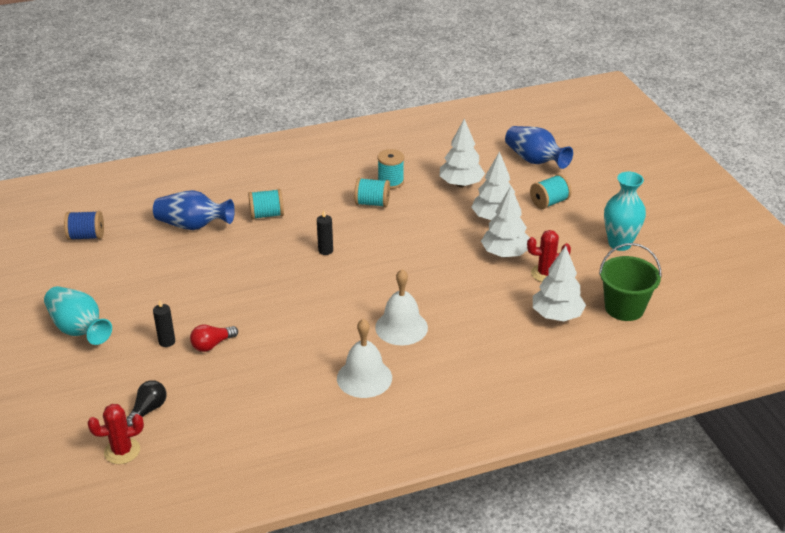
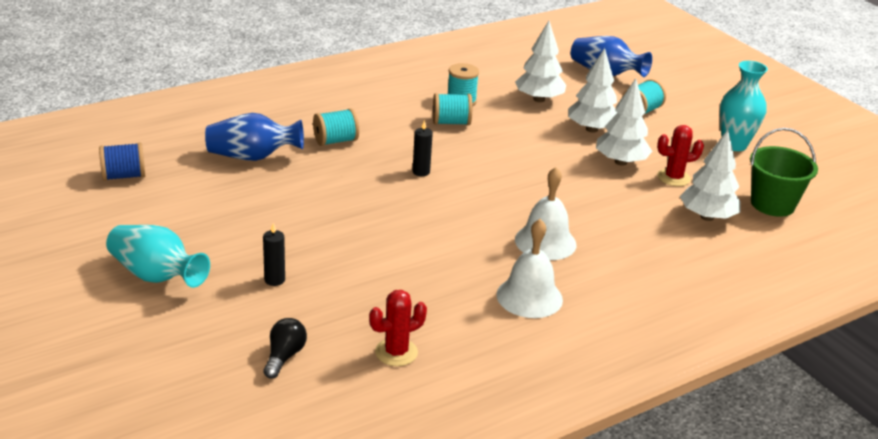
camera: 15 degrees left, 5 degrees down
red cactus [87,404,144,464] -> red cactus moved to [369,290,427,366]
red light bulb [190,324,238,352] -> none

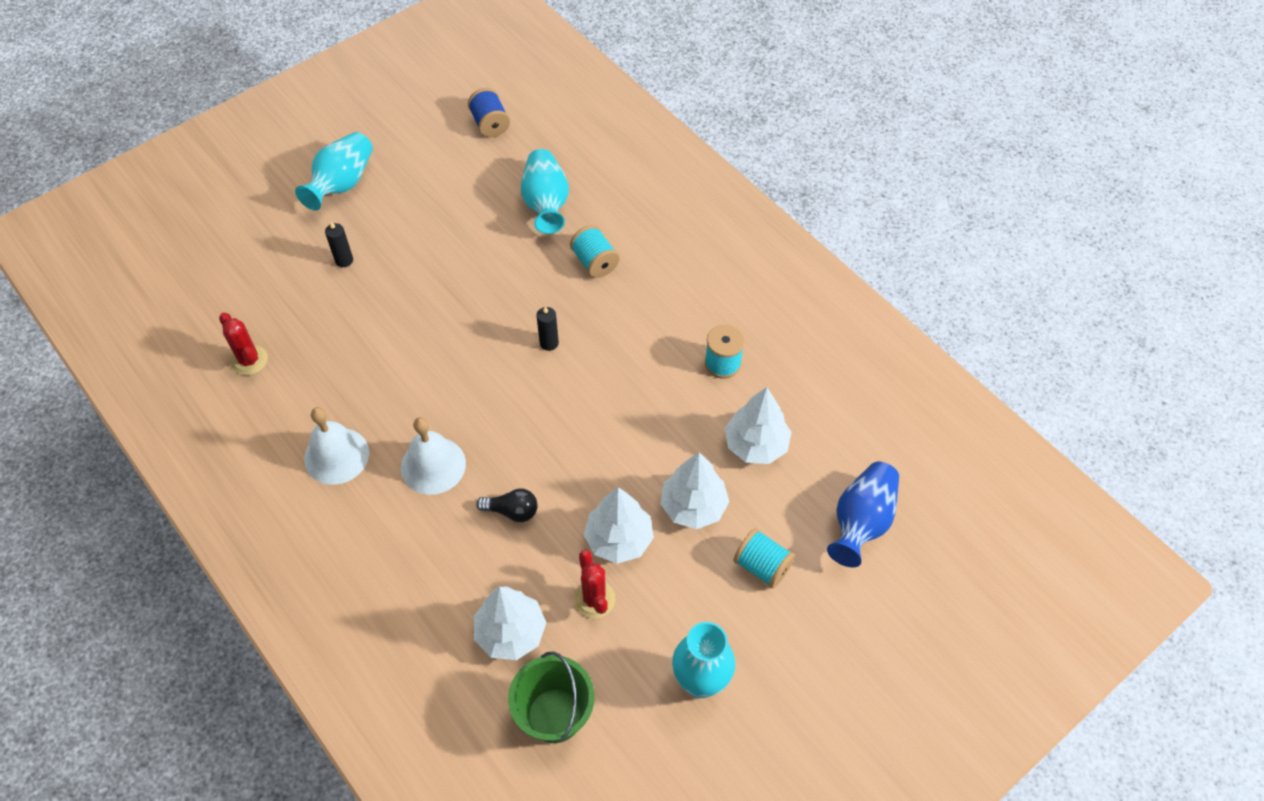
camera: 85 degrees right, 25 degrees up
blue vase [205,113,304,161] -> turquoise vase [521,149,569,234]
black light bulb [263,318,307,379] -> black light bulb moved to [476,488,538,522]
turquoise spool [433,93,472,125] -> none

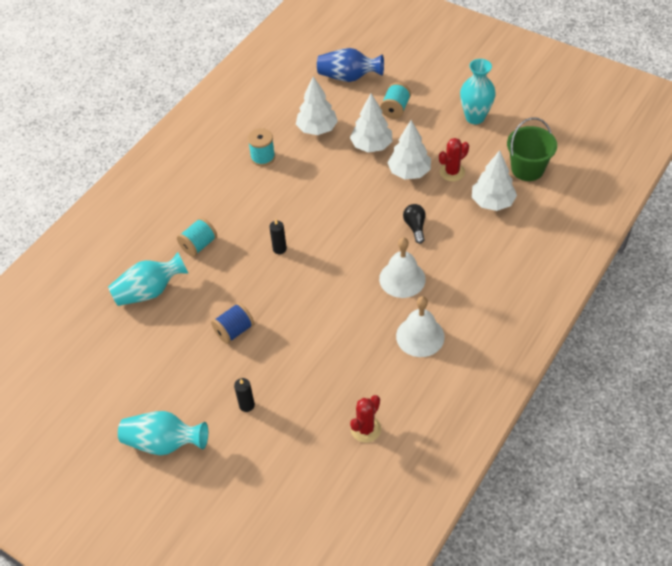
camera: 105 degrees left, 5 degrees down
blue spool [468,88,510,137] -> blue spool moved to [211,302,254,344]

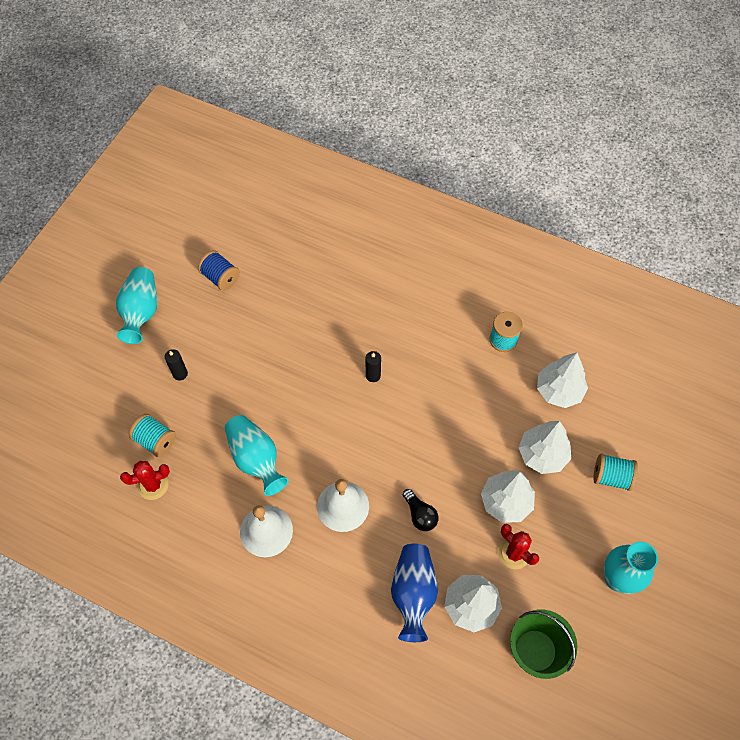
camera: 80 degrees right, 10 degrees up
turquoise vase [108,252,188,306] -> turquoise vase moved to [225,415,289,496]
turquoise spool [177,217,217,257] -> turquoise spool moved to [129,414,176,457]
blue spool [211,302,254,344] -> blue spool moved to [198,250,240,291]
blue vase [317,48,384,82] -> blue vase moved to [391,544,438,642]
red cactus [350,395,381,443] -> red cactus turned 45 degrees counterclockwise [120,461,170,500]
black light bulb [403,204,426,244] -> black light bulb turned 75 degrees clockwise [403,489,439,531]

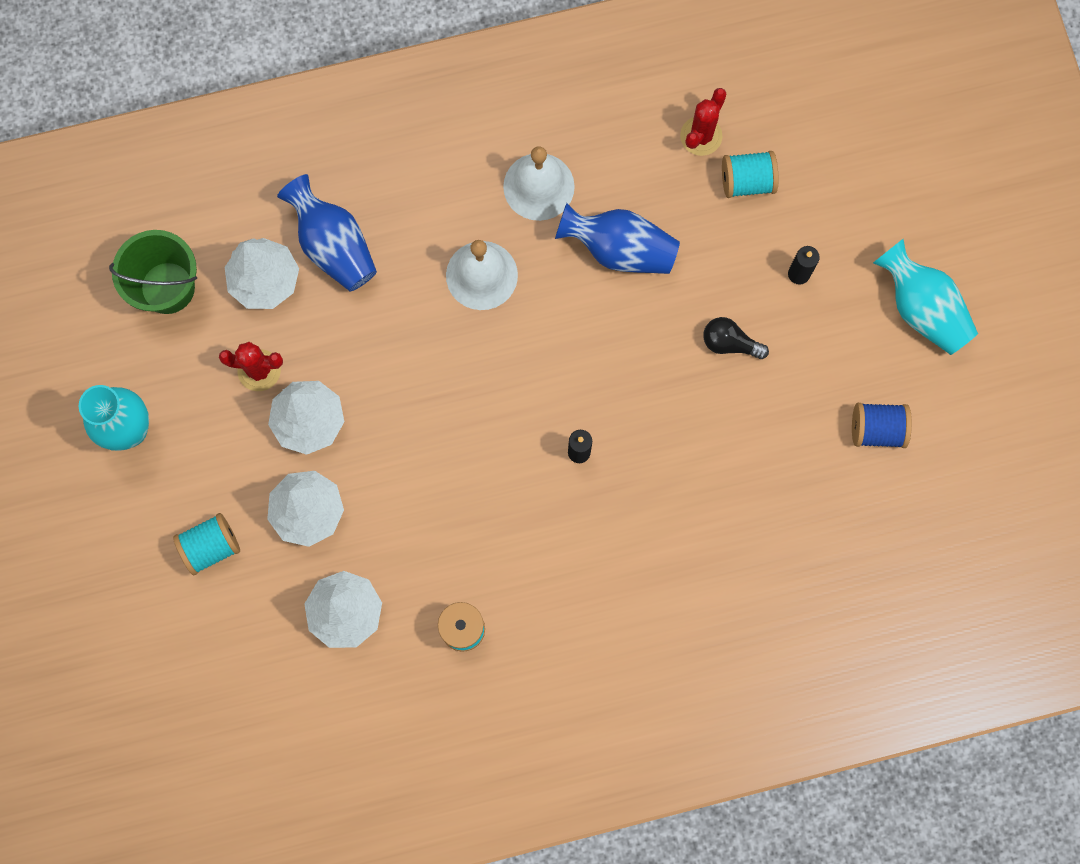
camera: 140 degrees right, 15 degrees up
turquoise vase [225,415,289,496] -> blue vase [555,203,680,274]
black light bulb [403,489,439,531] -> black light bulb moved to [703,317,769,359]

